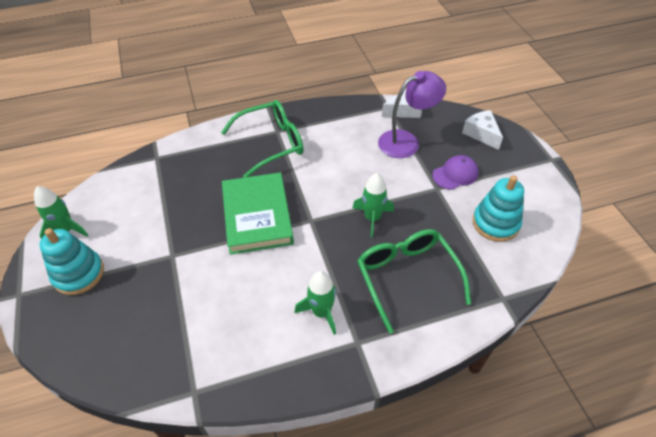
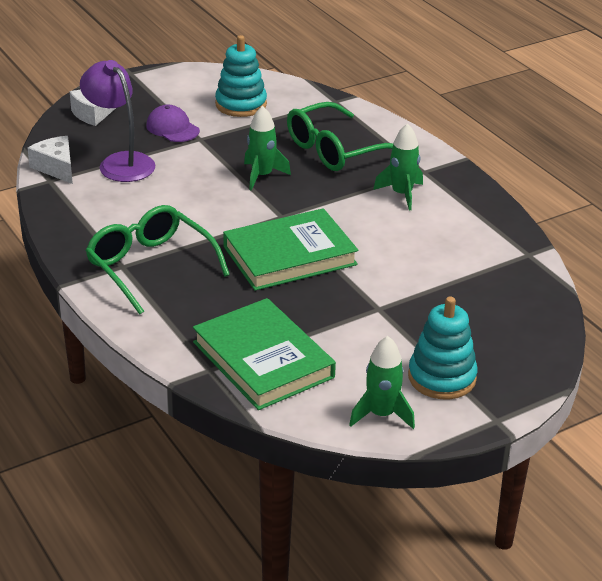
camera: 105 degrees left, 15 degrees down
none -> green book [193,298,336,410]

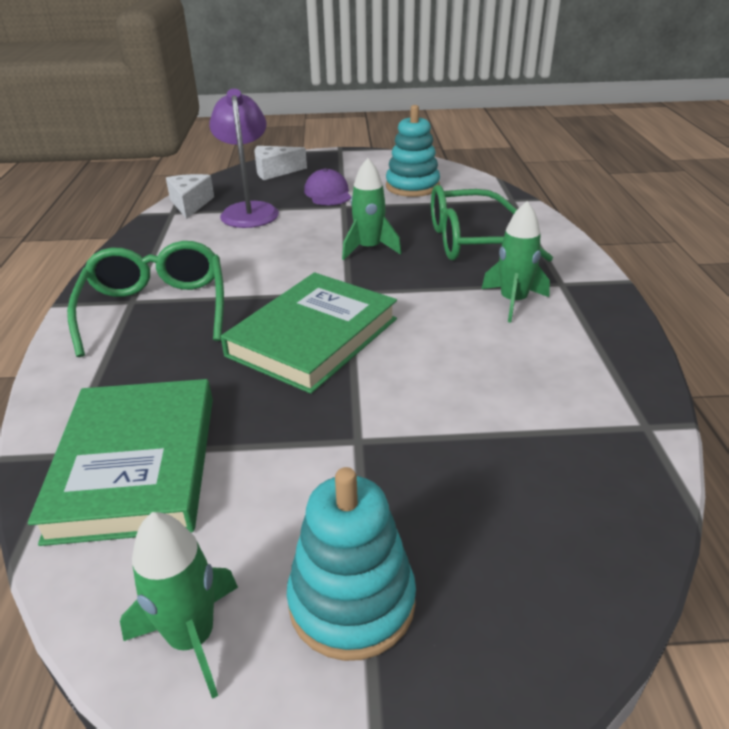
camera: 30 degrees right, 0 degrees up
green book [223,208,358,291] -> green book turned 60 degrees counterclockwise [221,273,397,394]

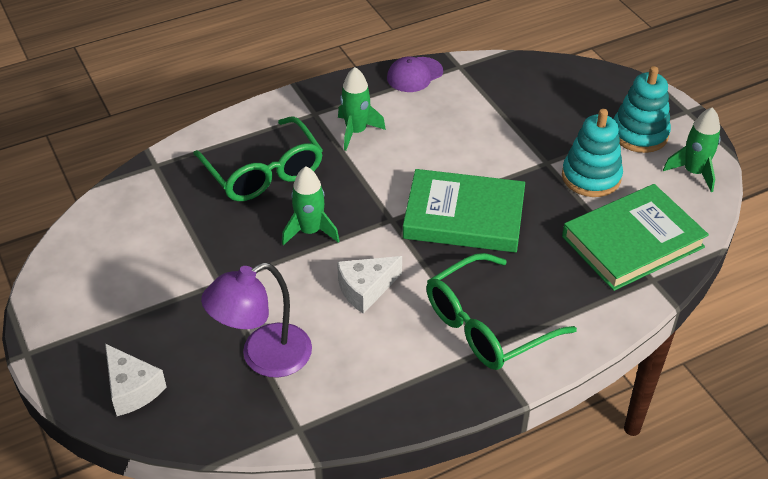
camera: 115 degrees left, 10 degrees up
white cheese [166,174,214,219] -> white cheese moved to [337,256,402,314]
purple cap [304,168,351,205] -> purple cap moved to [387,57,443,92]
turquoise stacking toy [386,105,440,197] -> turquoise stacking toy moved to [562,109,623,197]

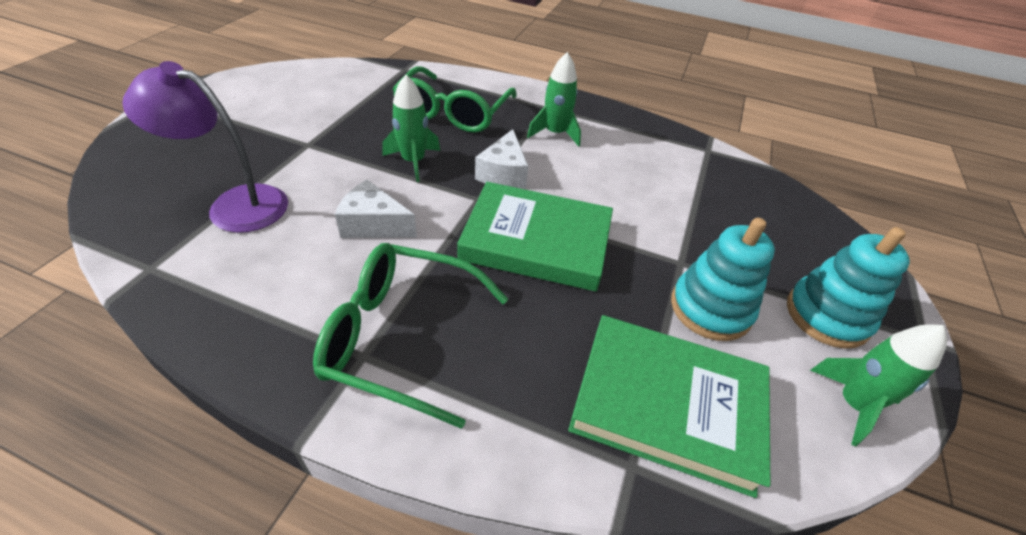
camera: 45 degrees right, 0 degrees up
white cheese [105,344,167,416] -> white cheese moved to [475,129,528,188]
purple cap [387,57,443,92] -> none
green book [403,169,525,252] -> green book turned 45 degrees counterclockwise [457,182,613,291]

